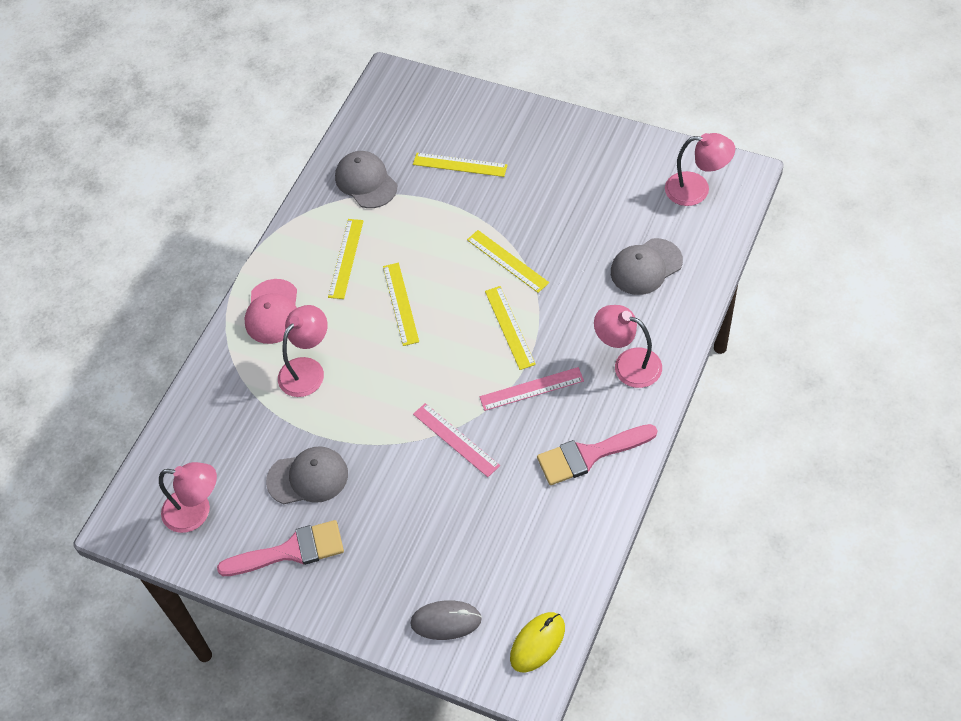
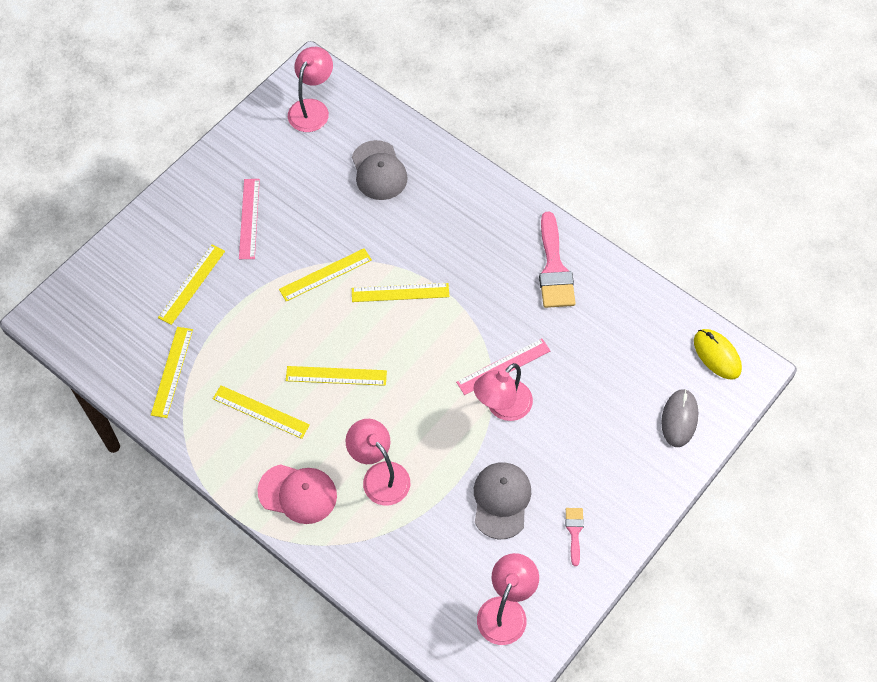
camera: 80 degrees left, 5 degrees up
pink brush [217,520,344,576] -> pink brush [565,508,584,566], size x0.50
grey cap [335,151,397,208] -> yellow ruler [151,327,193,418]
pink ruler [479,367,584,411] -> pink ruler moved to [239,179,260,259]
pink lamp [594,305,662,388] -> pink lamp moved to [473,363,533,421]

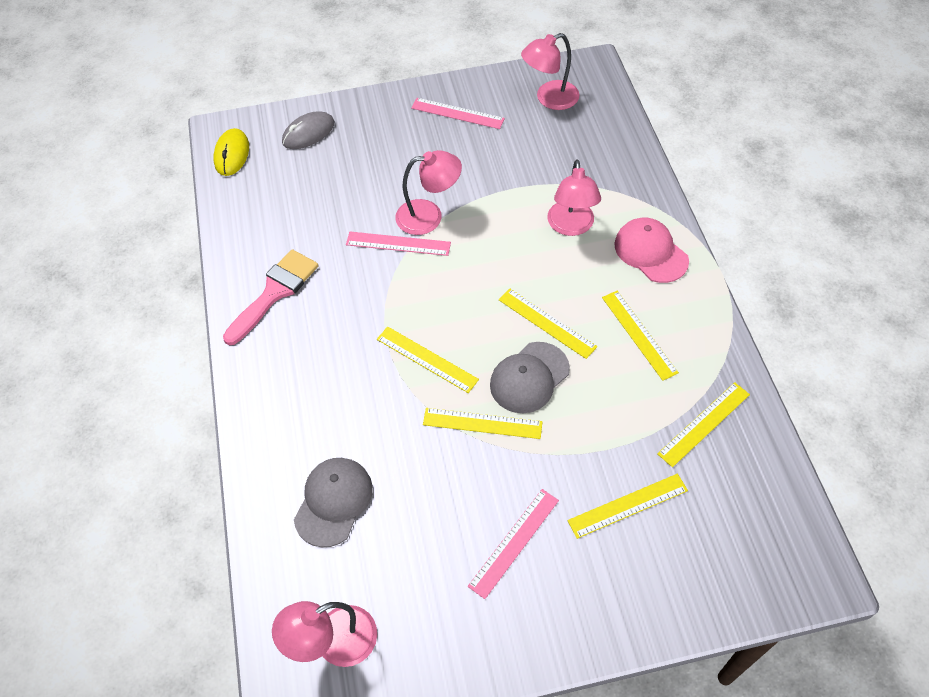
camera: 140 degrees left, 5 degrees down
grey cap [474,462,531,539] -> grey cap moved to [490,342,570,413]
pink brush [565,508,584,566] -> pink ruler [411,98,505,129]

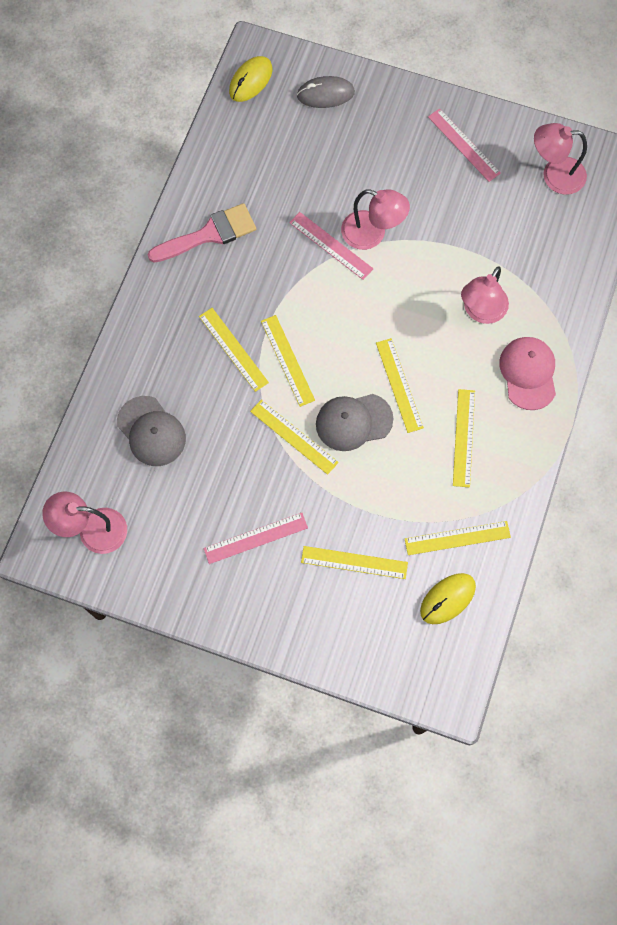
camera: 30 degrees right, 15 degrees up
grey cap [294,458,373,547] -> grey cap turned 90 degrees clockwise [117,396,186,466]
none -> yellow ruler [199,308,269,392]
none -> yellow mouse [420,573,476,624]

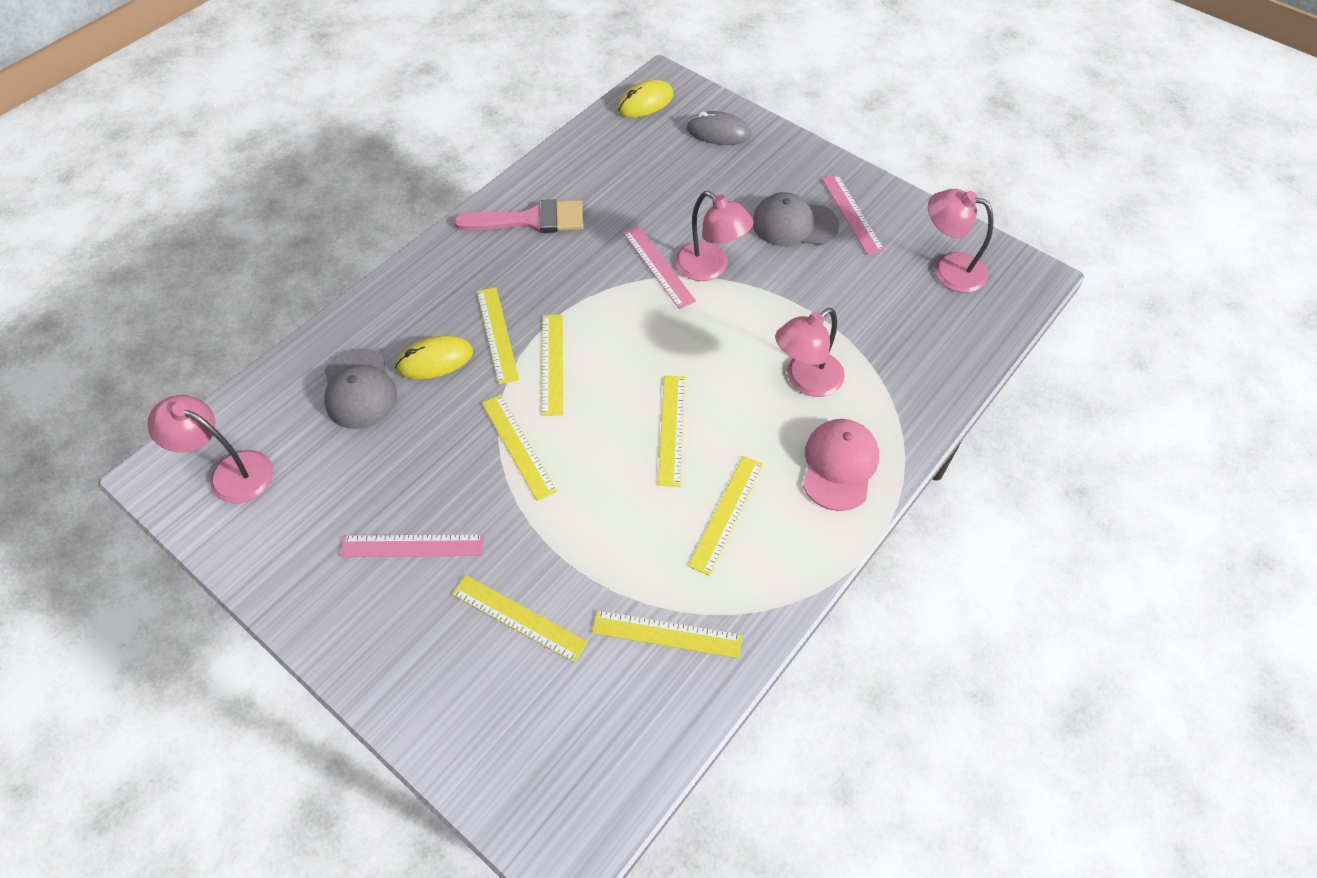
camera: 20 degrees right, 15 degrees down
grey cap [316,394,393,451] -> grey cap moved to [753,192,839,246]
yellow mouse [420,573,476,624] -> yellow mouse moved to [395,335,473,379]

